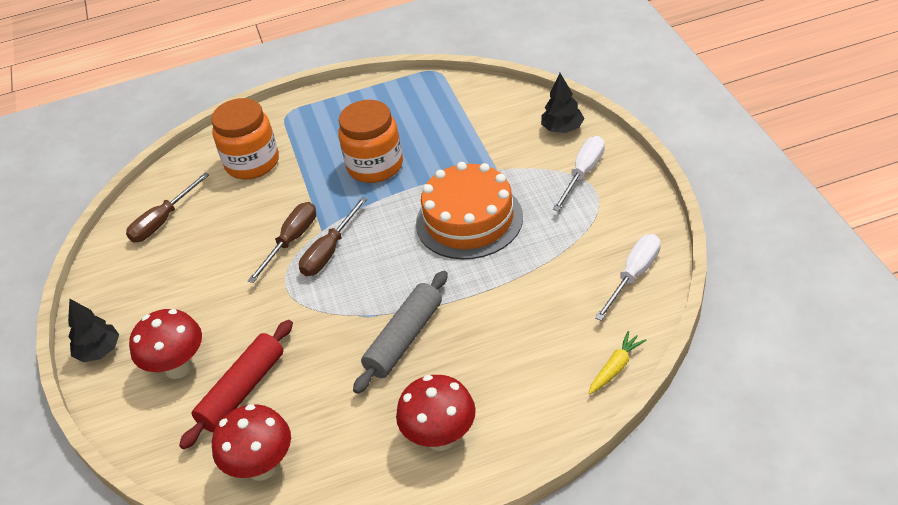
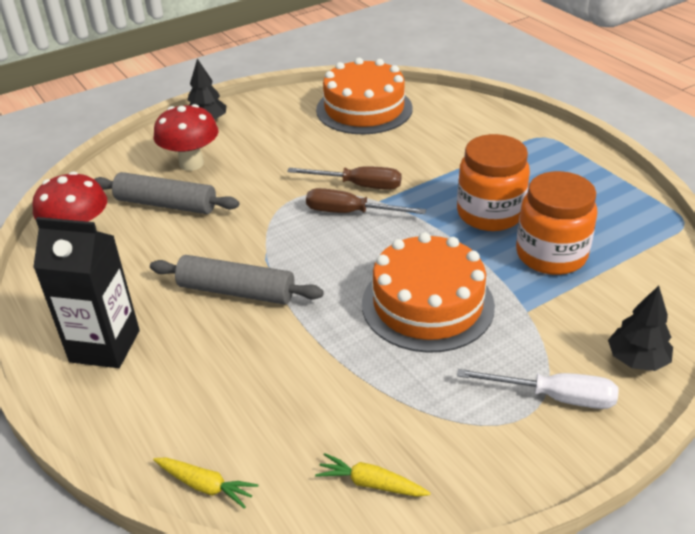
camera: 70 degrees right, 5 degrees down
brown screwdriver [126,173,209,243] -> orange cake [316,58,413,134]
red rolling pin [179,320,293,449] -> grey rolling pin [94,172,239,214]
orange jar [211,98,279,179] -> orange jar moved to [516,171,597,275]
red mushroom [396,375,476,451] -> black carton [33,217,140,368]
white screwdriver [595,234,661,321] -> yellow carrot [315,453,431,497]

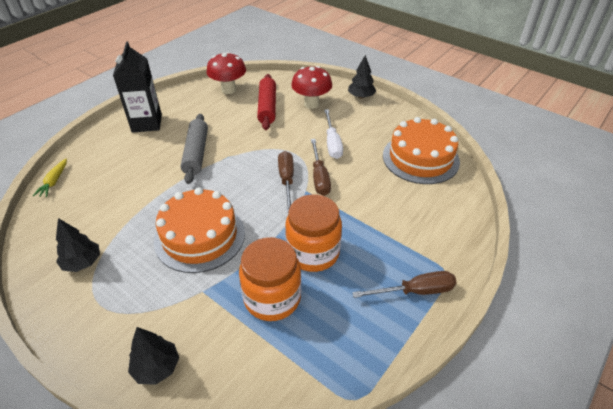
camera: 70 degrees right, 5 degrees up
grey rolling pin [94,172,239,214] -> red rolling pin [257,74,276,130]
yellow carrot [315,453,431,497] -> none
white screwdriver [457,369,619,409] -> white screwdriver moved to [324,109,343,159]
none -> black tree [56,218,100,272]
none -> brown screwdriver [352,271,457,298]

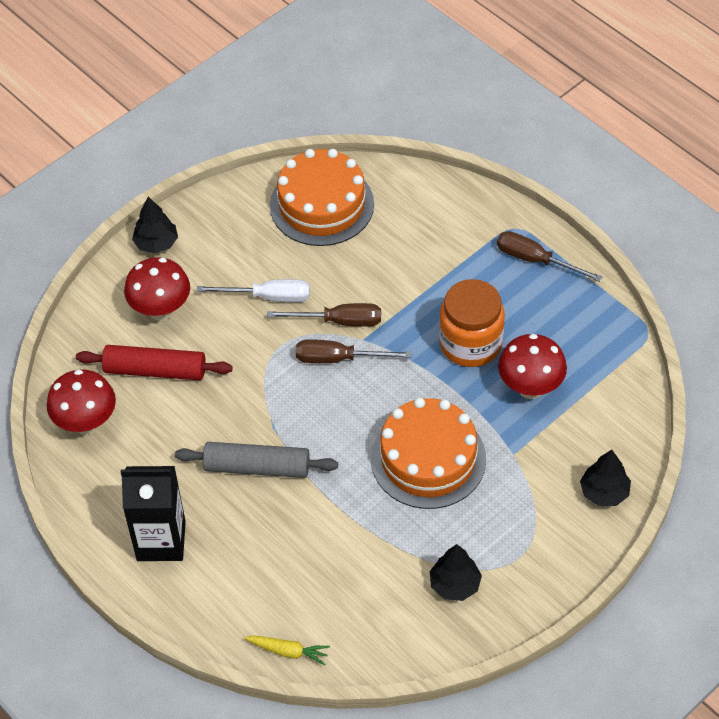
camera: 80 degrees left, 10 degrees up
orange jar [239,237,301,321] -> red mushroom [498,334,567,399]
brown screwdriver [352,271,457,298] -> brown screwdriver turned 60 degrees counterclockwise [497,231,602,282]

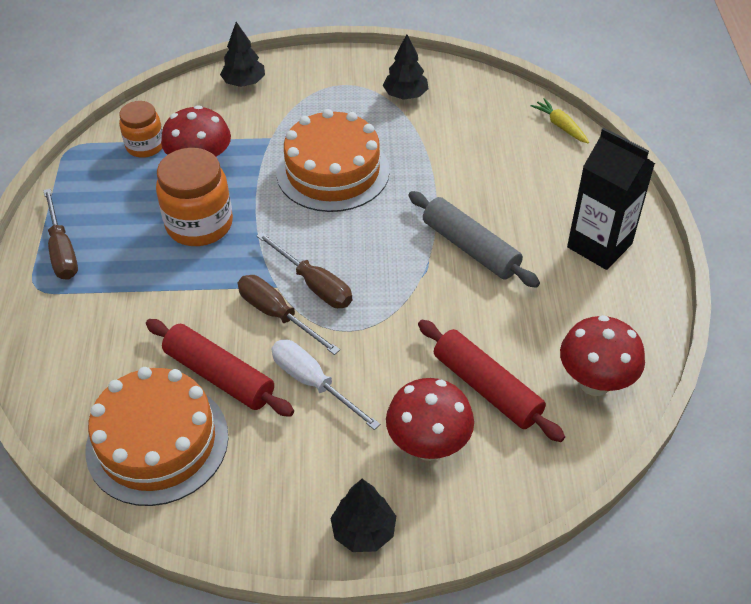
camera: 140 degrees left, 5 degrees down
none -> orange jar [119,101,162,158]
none -> red rolling pin [146,319,294,417]

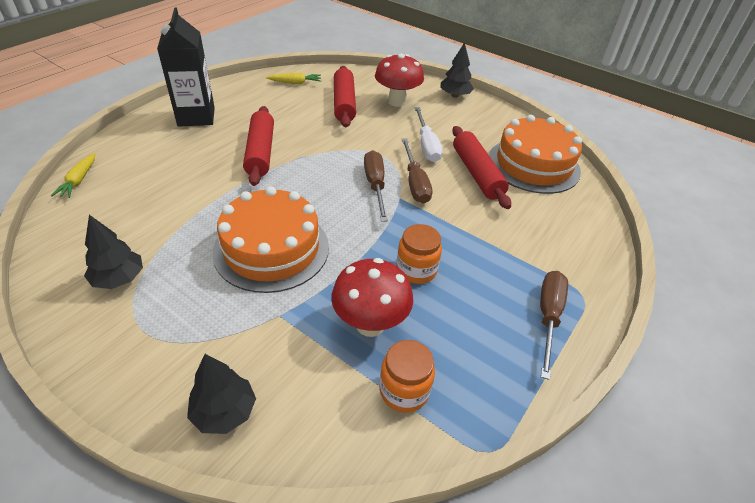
camera: 145 degrees left, 5 degrees down
orange jar [156,148,233,246] -> orange jar [397,224,442,284], size x0.62
grey rolling pin [408,191,540,288] -> red rolling pin [243,106,274,186]
red mushroom [560,315,645,396] -> yellow carrot [266,73,321,84]

